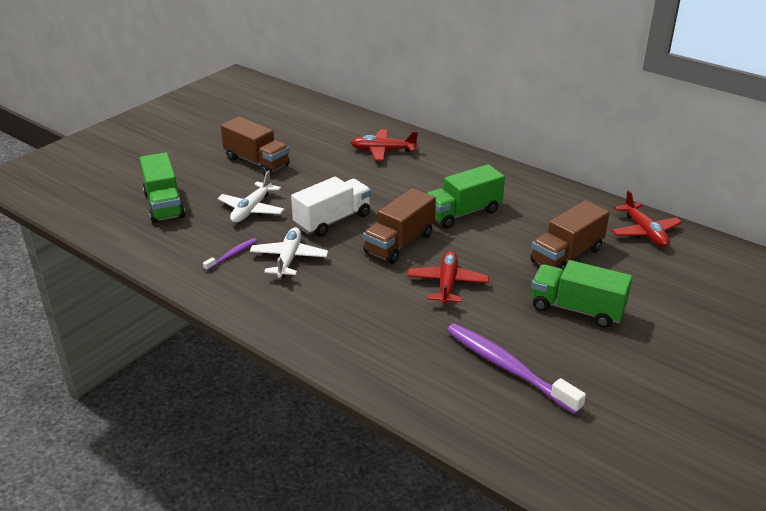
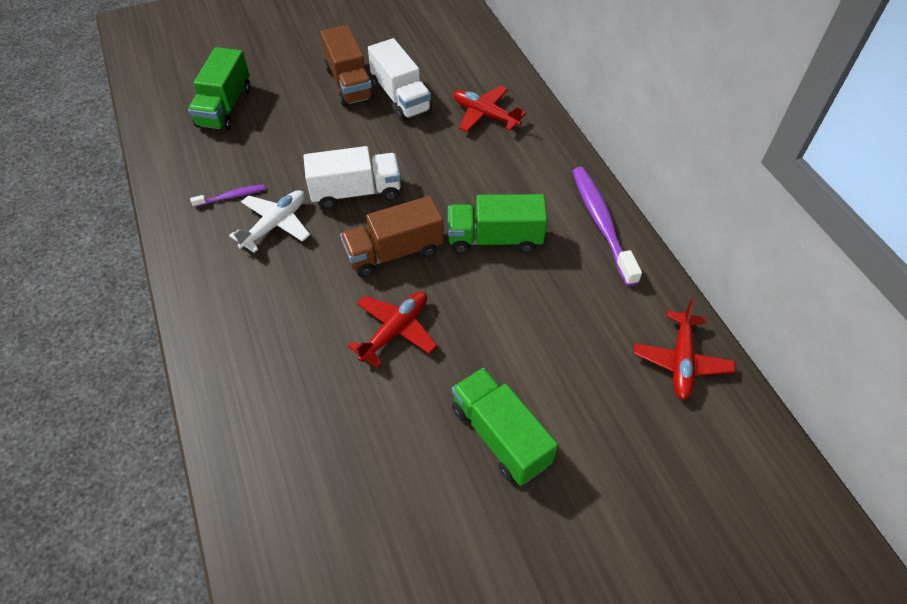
camera: 30 degrees right, 20 degrees up
white plane [218,170,285,223] -> none
purple toothbrush [447,323,586,414] -> purple toothbrush moved to [572,167,642,286]
brown truck [530,200,610,271] -> none
none -> white truck [368,38,432,121]

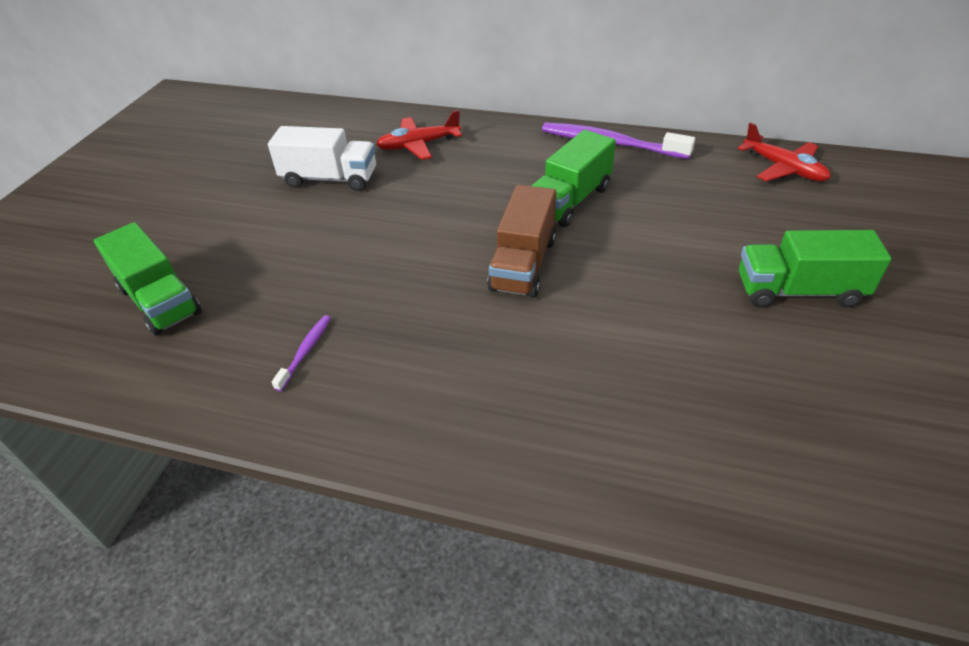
camera: 50 degrees left, 10 degrees down
white plane [229,190,310,253] -> none
white truck [303,146,401,209] -> none
brown truck [320,25,375,107] -> none
red plane [348,292,437,368] -> none

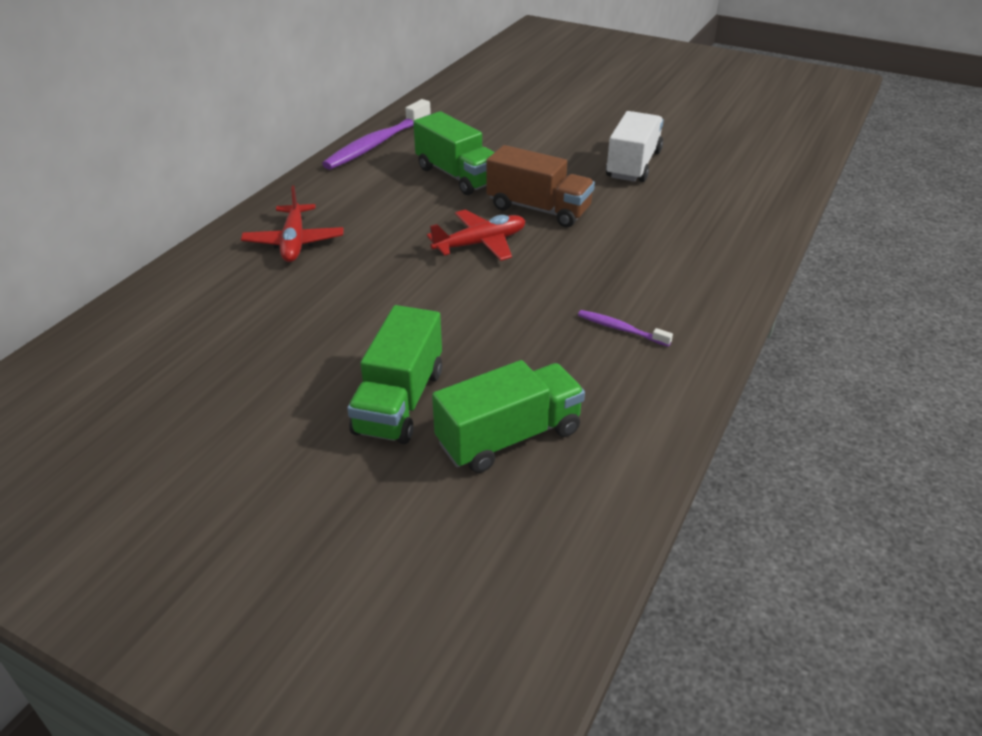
camera: 80 degrees left, 5 degrees down
white truck [268,126,376,191] -> white truck moved to [606,111,664,182]
red plane [737,123,831,181] -> red plane moved to [427,210,525,261]
green truck [739,230,892,308] -> green truck moved to [347,305,442,444]

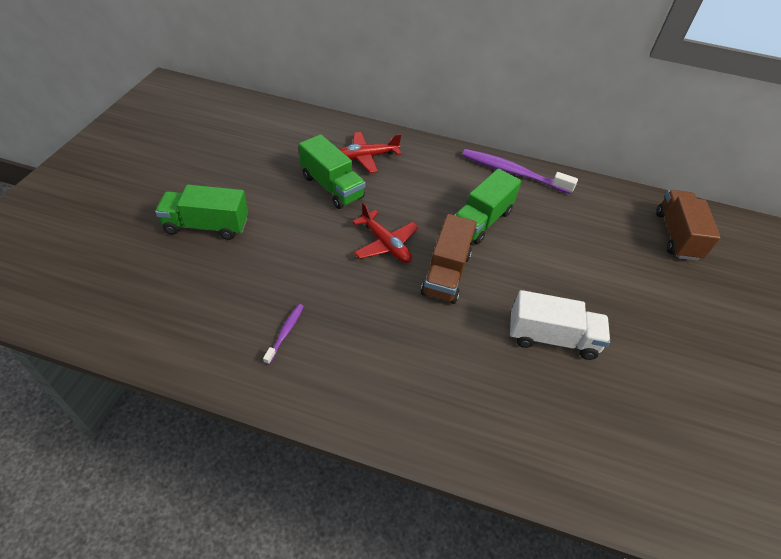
camera: 75 degrees right, 10 degrees up
green truck [432,360,585,473] -> green truck moved to [299,134,366,209]
none -> brown truck [656,190,721,261]

